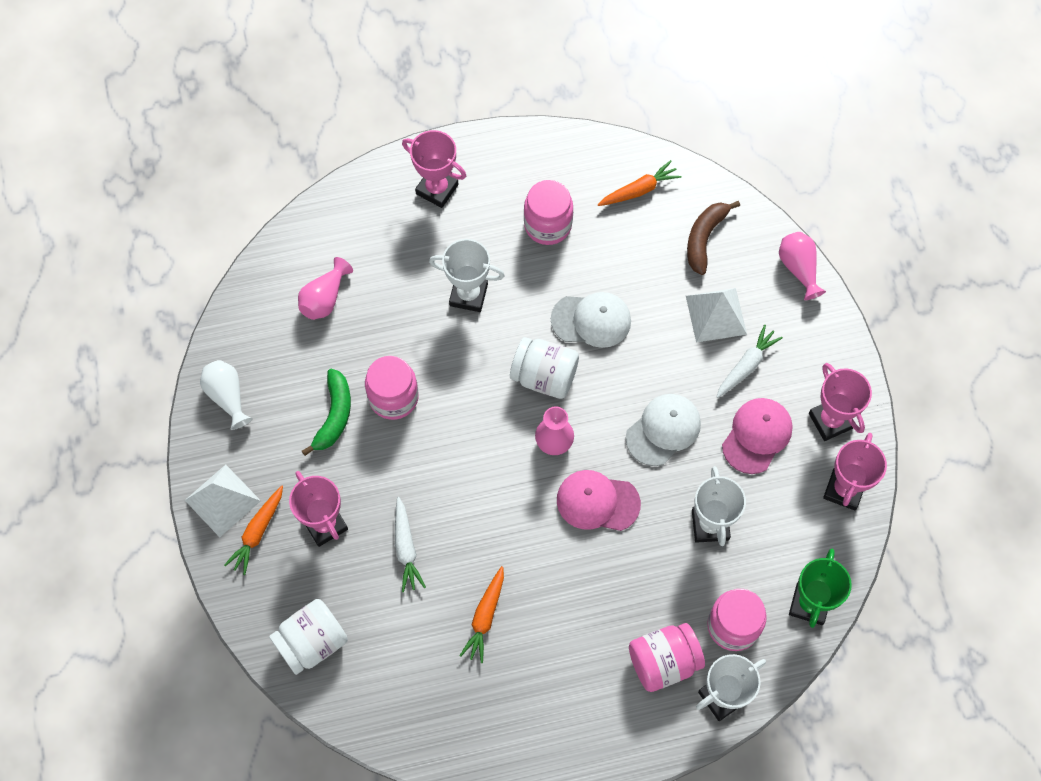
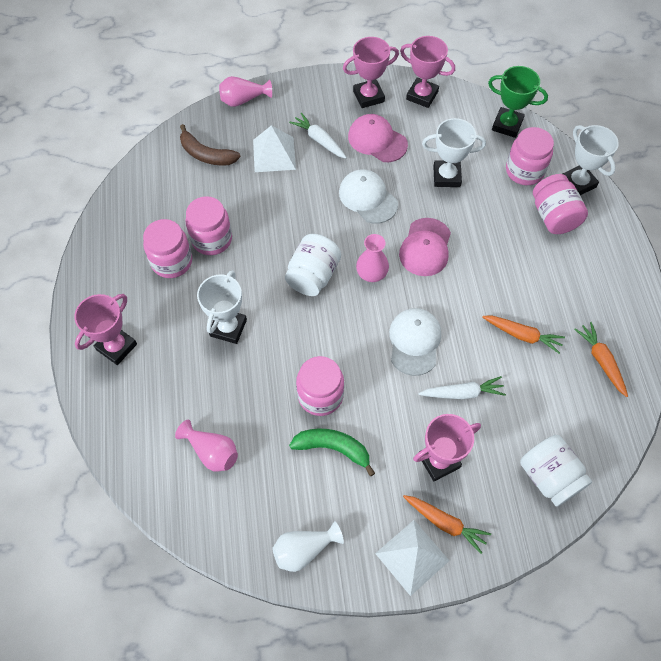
camera: 85 degrees left, 5 degrees down
white cap [551,292,631,348] -> white cap moved to [389,308,441,376]
orange carrot [598,160,681,206] -> orange carrot moved to [574,322,628,397]
none -> pink jar [186,196,232,255]

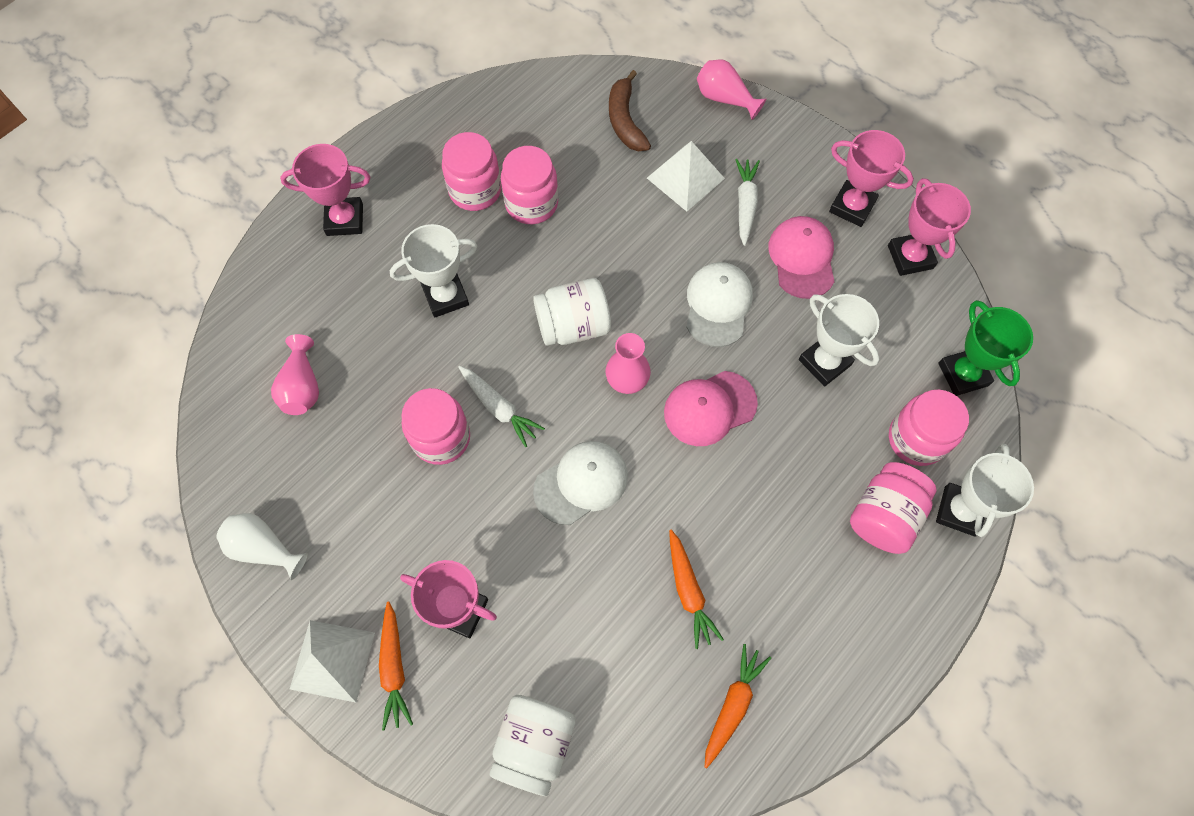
camera: 50 degrees right, 5 degrees up
green banana [289,429,375,476] -> none
white carrot [418,376,506,399] -> white carrot moved to [458,366,545,447]

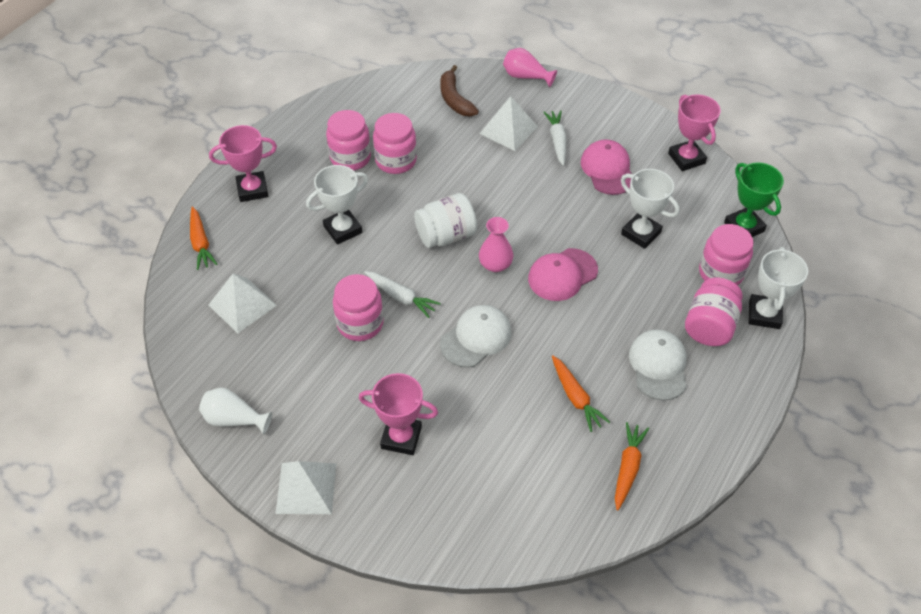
camera: 10 degrees left, 15 degrees down
pink vase [271,334,319,415] -> white pyramid [208,274,277,333]
orange carrot [379,601,413,731] -> orange carrot moved to [190,207,217,270]
white jar [489,695,576,796] -> none
white cap [686,262,753,347] -> white cap moved to [629,329,687,401]
pink trophy [829,130,914,227] -> none

